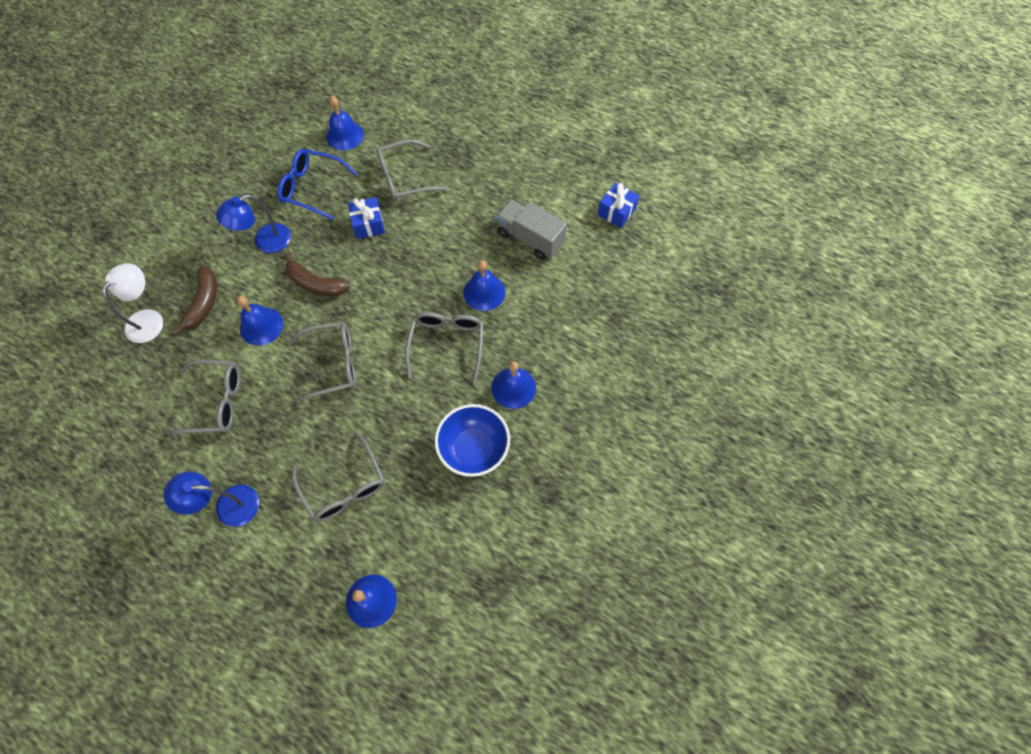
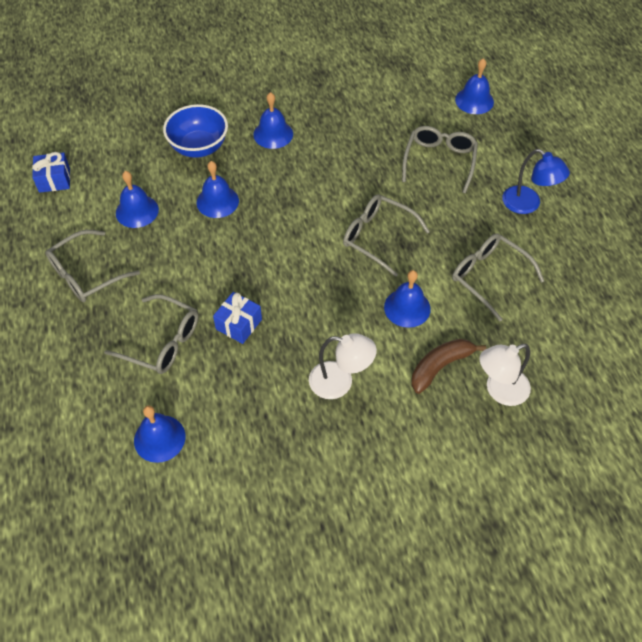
camera: 135 degrees left, 10 degrees down
blue lamp [216,195,291,253] -> white lamp [309,333,377,399]
blue glasses [277,149,357,220] -> none
brown banana [284,253,350,296] -> none
grey glasses [405,312,484,384] -> grey glasses moved to [45,230,140,302]
blue bowl [435,404,510,477] -> blue bowl moved to [163,104,228,158]
grey truck [496,199,567,260] -> blue bell [116,171,159,228]

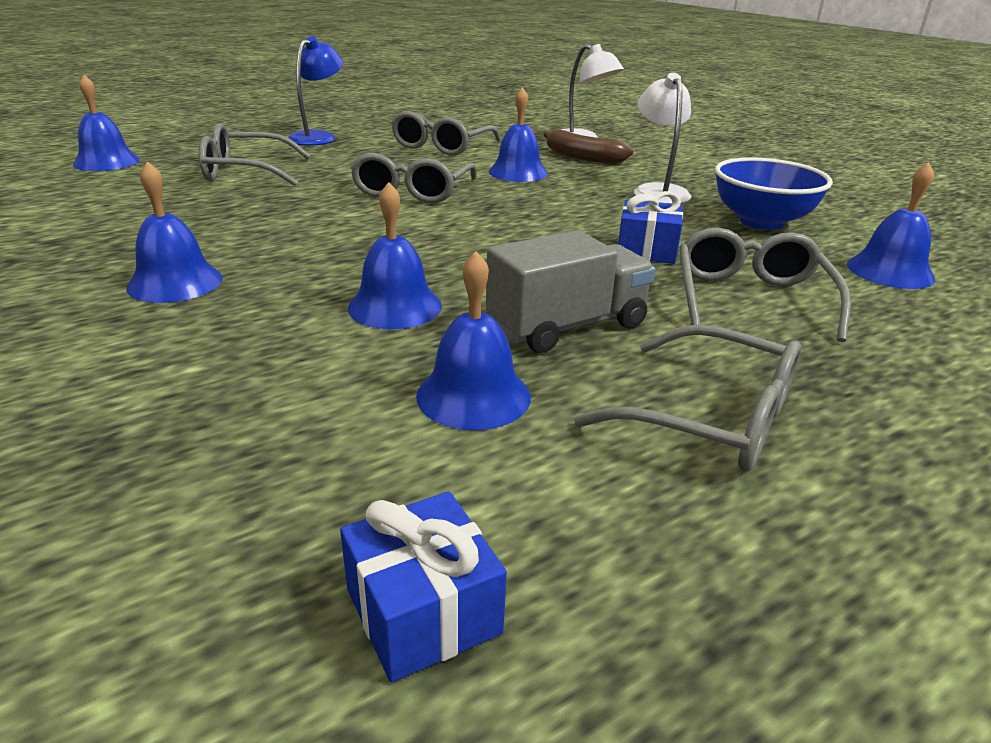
camera: 110 degrees left, 25 degrees down
blue bowl [163,104,228,158] -> blue bowl moved to [715,158,833,230]
none -> grey truck [486,230,655,353]

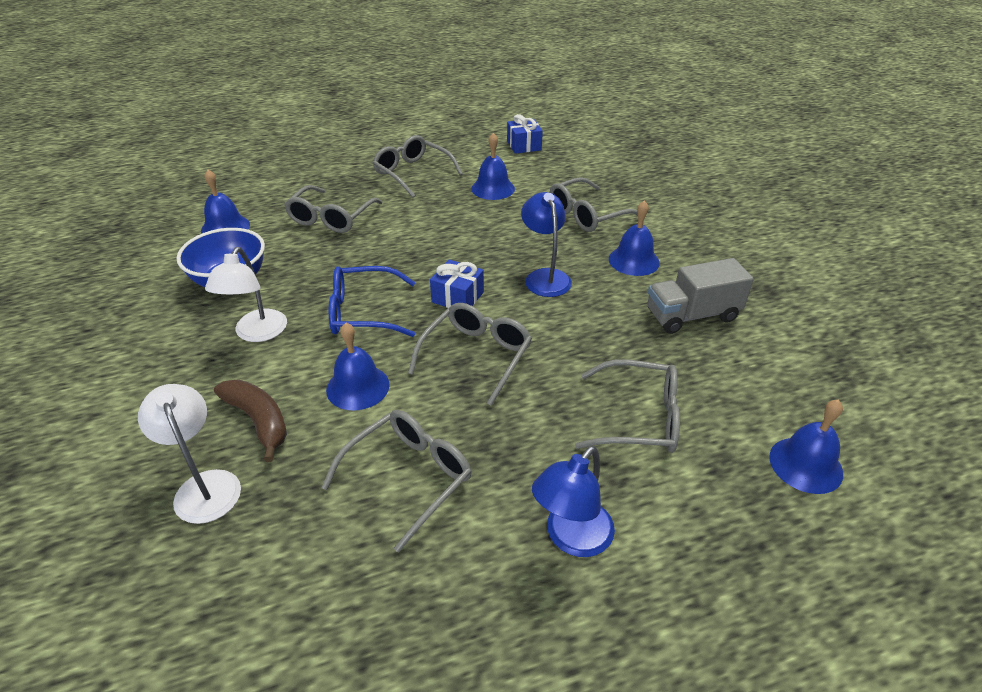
camera: 165 degrees left, 10 degrees up
blue bell [348,182,442,329] -> none
grey truck [486,230,655,353] -> grey truck moved to [647,258,754,334]
blue gift [618,191,683,264] -> blue gift moved to [430,260,484,308]
none -> blue glasses [329,266,415,337]
none -> blue lamp [521,192,572,297]
none -> grey glasses [549,177,638,232]

